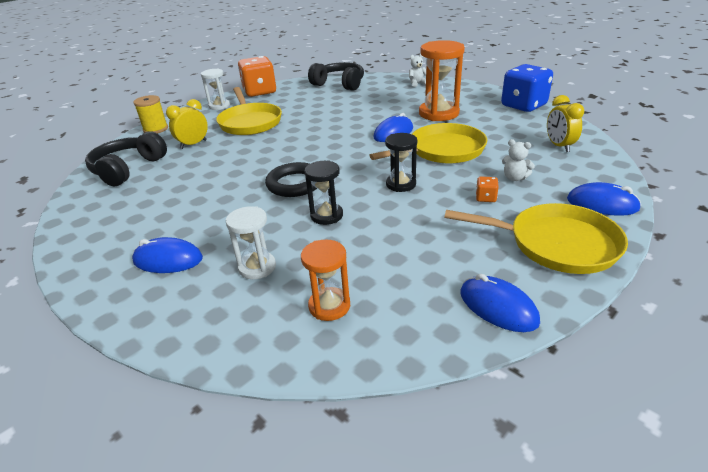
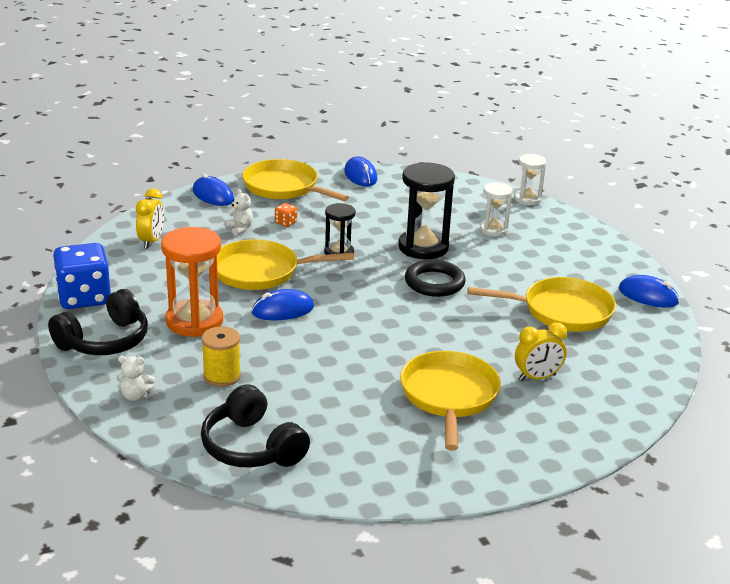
camera: 160 degrees left, 5 degrees down
black headphones [85,132,167,186] -> black headphones moved to [48,289,148,355]
blue mouse [132,237,203,273] -> blue mouse moved to [619,275,679,308]
yellow spool [133,95,168,134] -> yellow spool moved to [202,326,241,387]
white hourglass [201,68,230,110] -> white hourglass moved to [515,154,546,205]
orange dice [238,56,276,97] -> none
orange hourglass [301,240,350,321] -> none
black hourglass [305,160,343,225] -> black hourglass [398,162,455,259], size x1.72
none -> yellow pan [468,277,616,332]

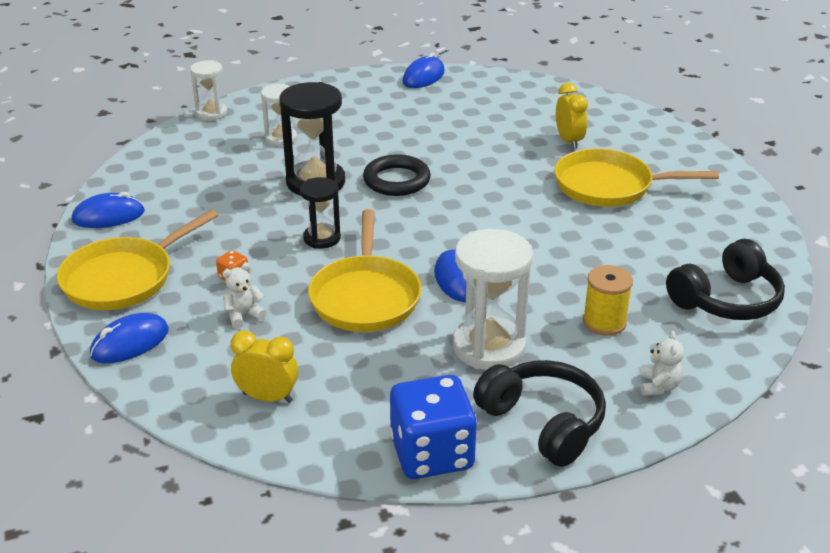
camera: 85 degrees left, 5 degrees up
orange hourglass [161,227,223,337] -> white hourglass [453,229,533,370]
yellow pan [468,277,616,332] -> none

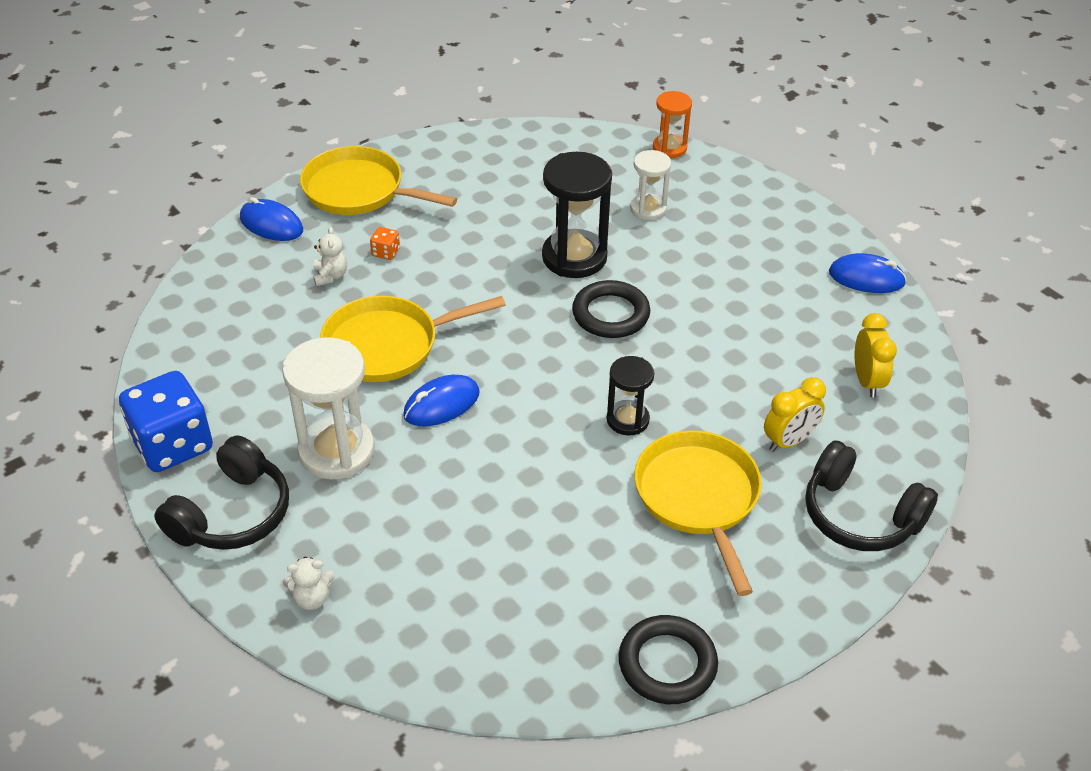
camera: 70 degrees right, 10 degrees up
blue mouse [72,192,145,228] -> none
white hourglass [190,60,227,120] -> orange hourglass [653,91,692,158]
white teddy bear [222,263,267,328] -> white teddy bear turned 45 degrees clockwise [313,227,347,286]
yellow clock [231,330,298,403] -> yellow clock moved to [855,313,897,398]
black hourglass [300,177,341,249] -> black hourglass moved to [607,356,654,435]
yellow spool [583,265,633,336] -> none
black headphones [666,239,785,320] -> black headphones moved to [805,441,938,551]
none -> black ring [618,615,718,704]

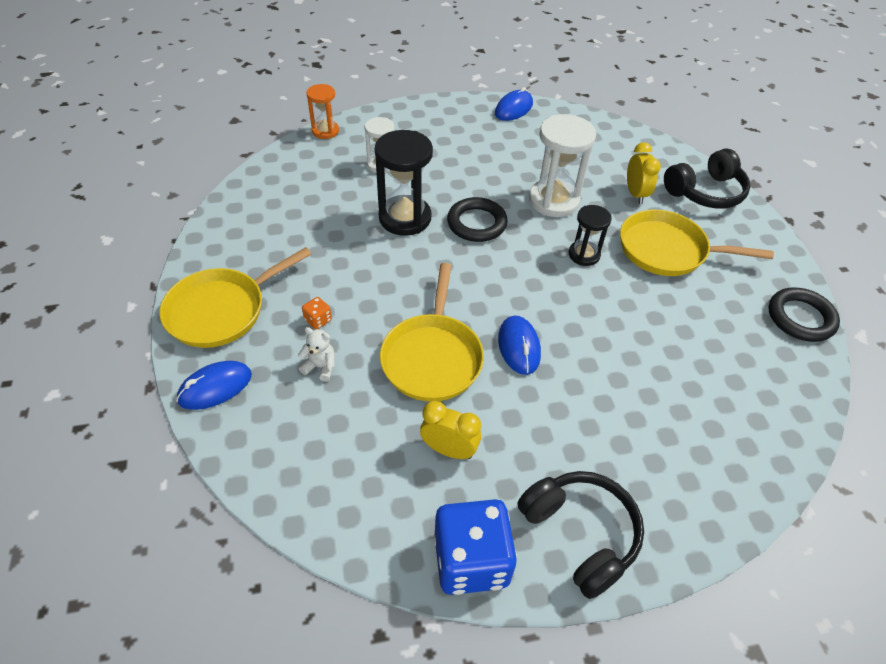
camera: 65 degrees left, 5 degrees up
white hourglass [282,337,375,479] -> white hourglass moved to [529,114,596,217]
white teddy bear [283,557,335,610] -> none
yellow clock [855,313,897,398] -> yellow clock moved to [420,401,481,459]

